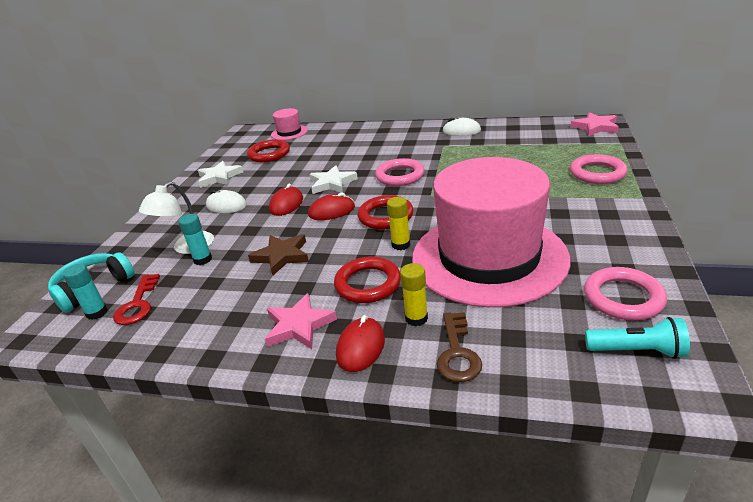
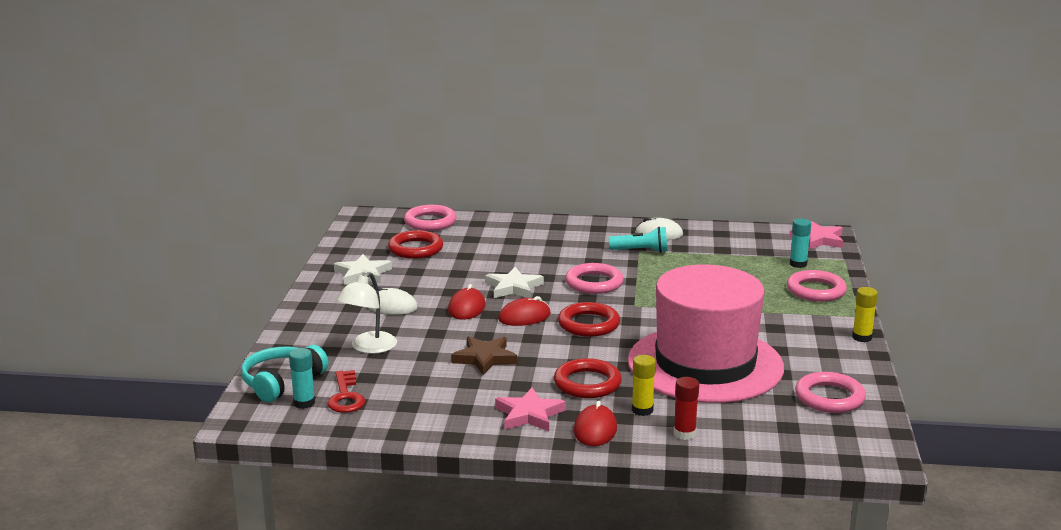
camera: 10 degrees left, 10 degrees down
turquoise glue stick [178,214,212,265] -> turquoise glue stick moved to [790,218,811,268]
pink hat [271,108,308,140] -> pink ring [404,205,457,231]
yellow glue stick [387,197,410,250] -> yellow glue stick moved to [852,287,878,342]
brown key [437,312,482,382] -> red glue stick [674,377,699,440]
turquoise flashlight [585,317,690,359] -> turquoise flashlight moved to [609,227,667,253]

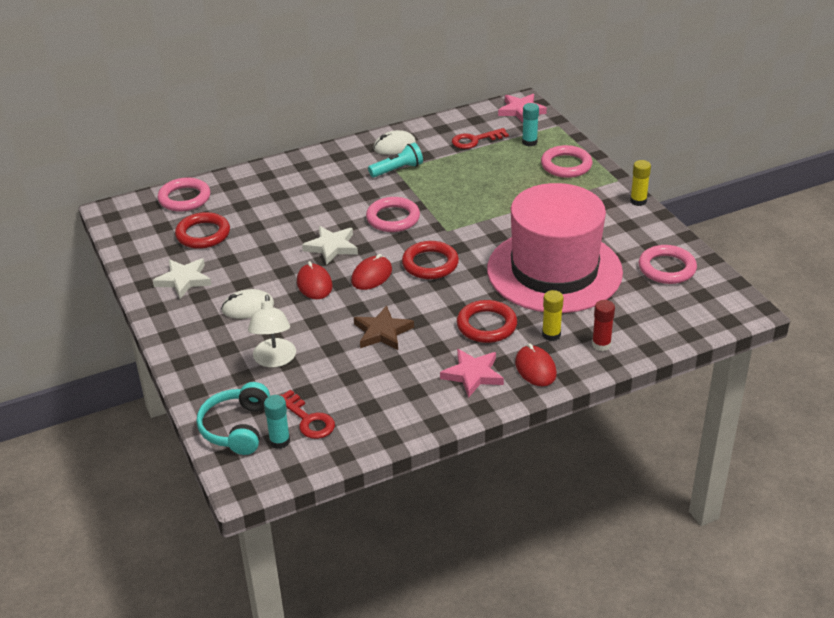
camera: 30 degrees left, 15 degrees up
none -> red key [452,128,509,149]

